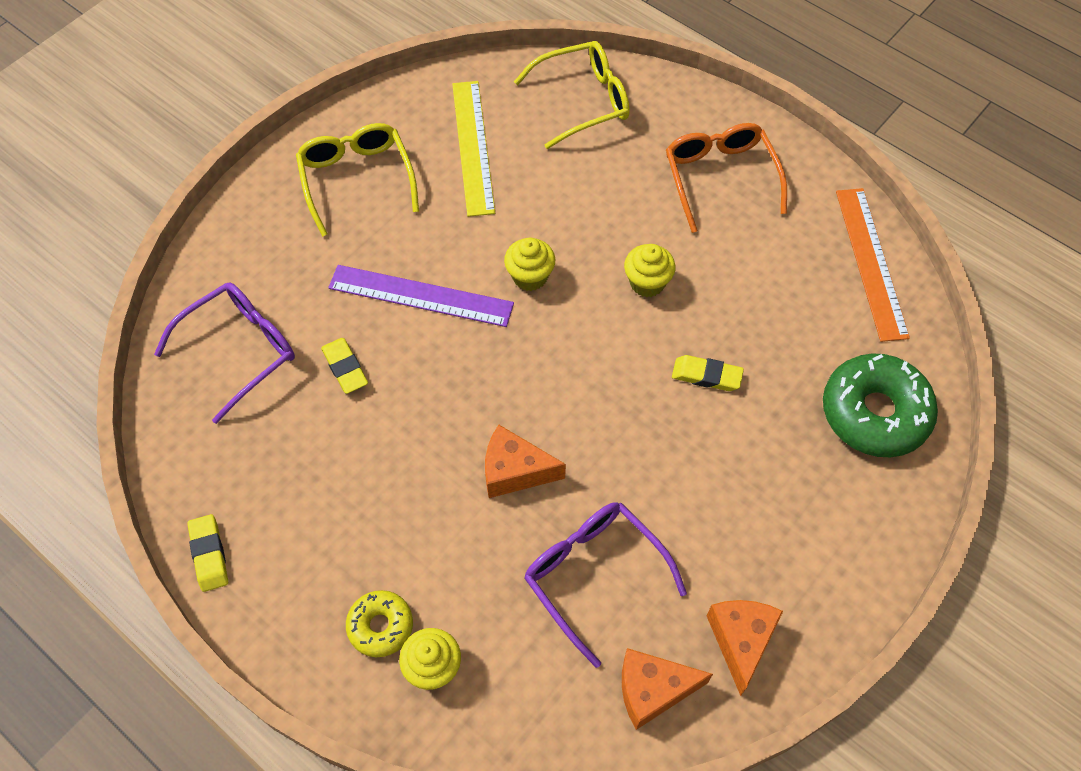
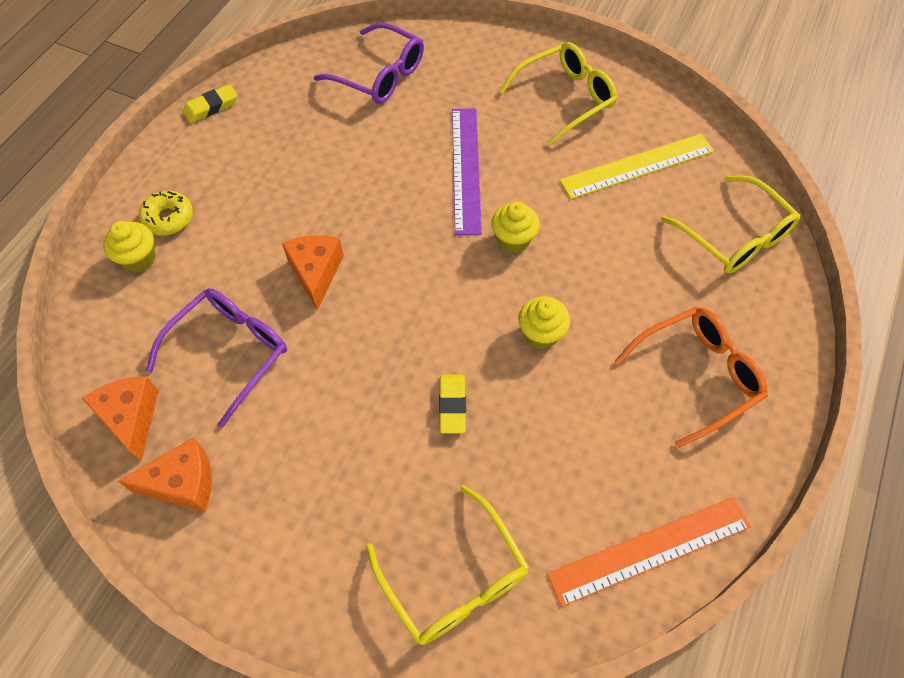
camera: 75 degrees right, 0 degrees up
yellow eraser [321,338,368,394] -> none
green donut [823,353,938,457] -> yellow glasses [366,485,529,645]

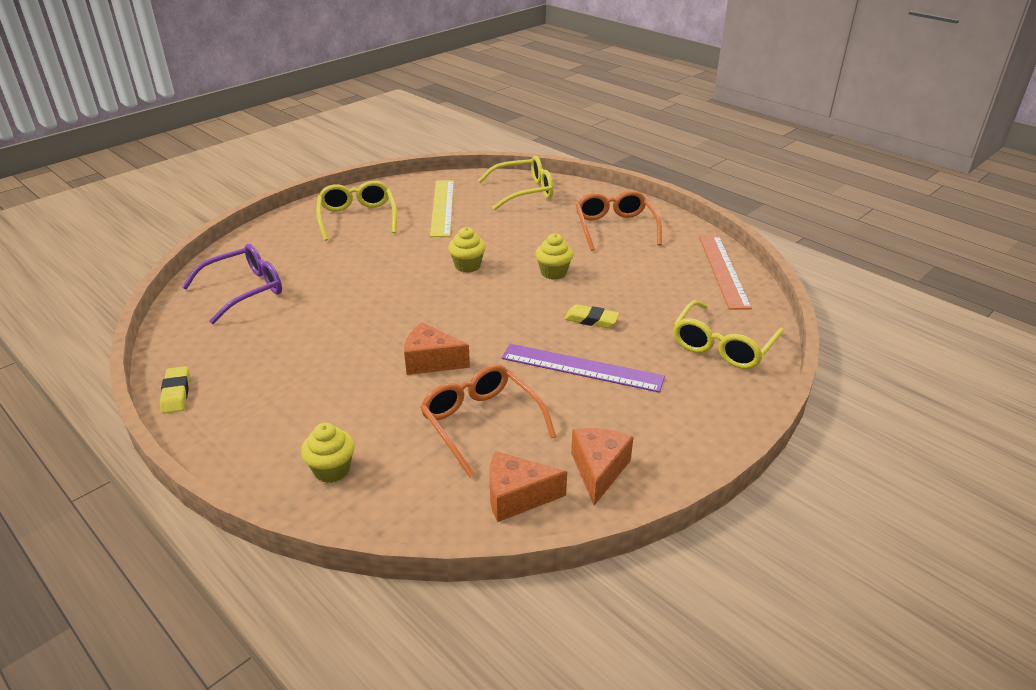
camera: 70 degrees left, 25 degrees down
yellow donut [139,191,193,236] -> none
purple glasses [146,288,287,428] -> orange glasses [420,364,556,478]
yellow glasses [366,485,529,645] -> yellow glasses turned 135 degrees clockwise [673,300,784,369]
purple ruler [452,108,482,235] -> purple ruler moved to [502,344,665,393]

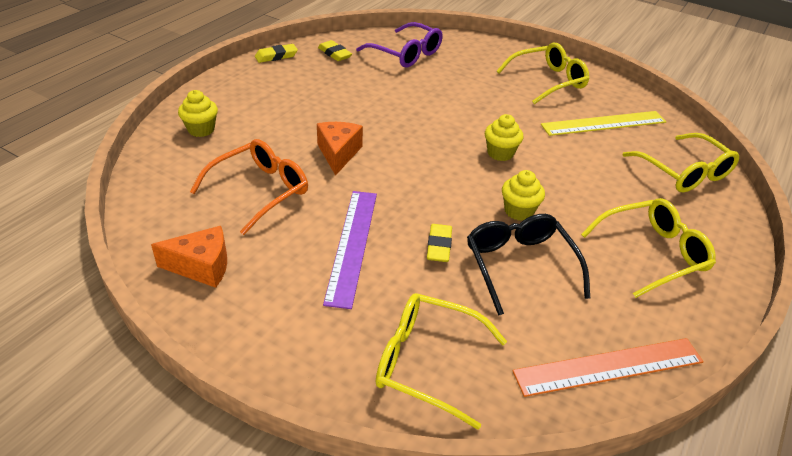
camera: 75 degrees right, 5 degrees up
orange cheese [489,451,567,522] -> none
orange glasses [576,190,662,251] -> yellow glasses [581,198,716,298]
none -> yellow eraser [318,40,352,61]
none -> black glasses [467,214,590,316]

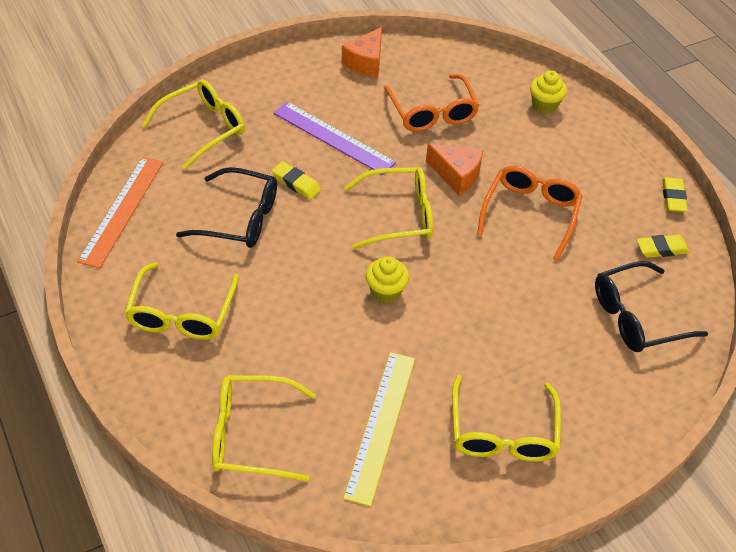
camera: 120 degrees right, 10 degrees up
purple glasses [356,22,442,68] -> black glasses [595,261,708,352]
yellow cupcake [502,170,545,221] -> none
none -> yellow glasses [344,167,433,249]
none -> orange glasses [477,166,583,260]

